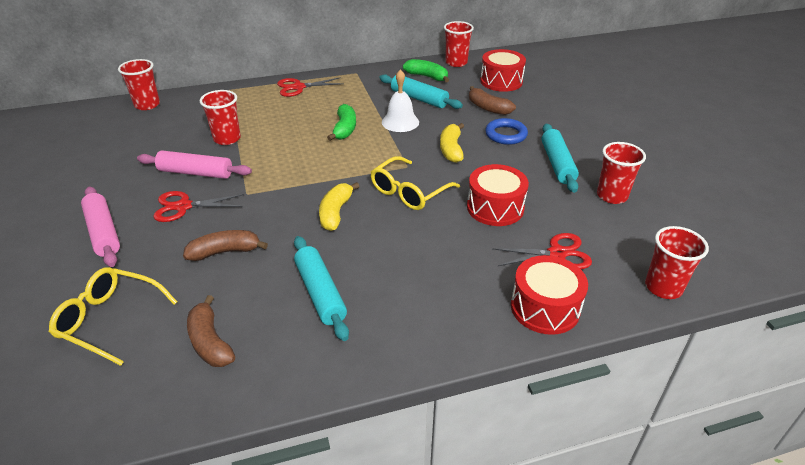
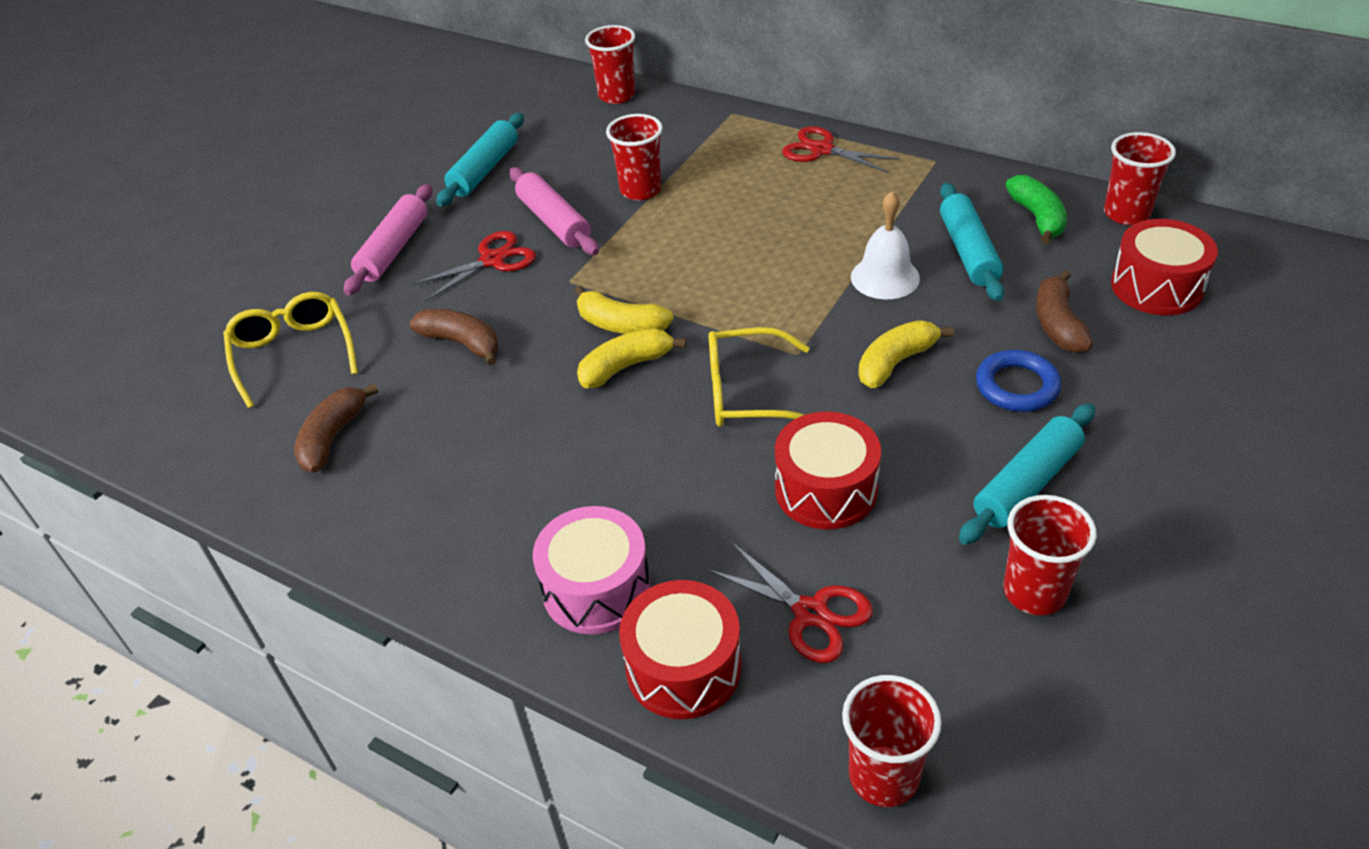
camera: 50 degrees right, 5 degrees up
red scissors [153,191,244,222] -> red scissors turned 105 degrees clockwise [410,231,536,302]
turquoise rolling pin [294,236,349,341] -> turquoise rolling pin moved to [436,113,524,207]
green banana [327,104,356,141] -> none
none -> pink drum [533,506,650,634]
none -> yellow banana [574,286,674,334]

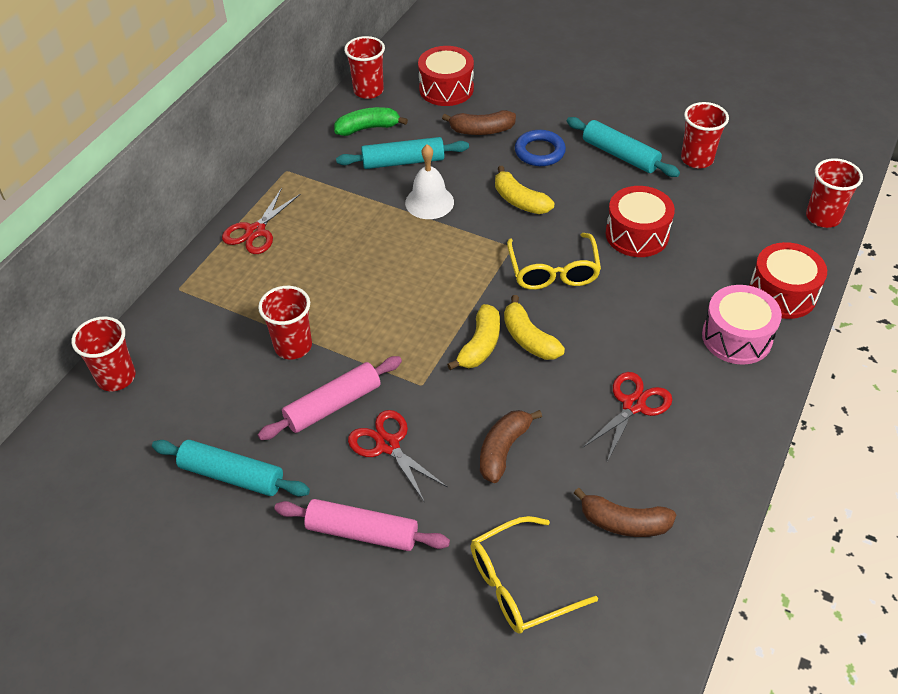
camera: 95 degrees left, 5 degrees up
red scissors [707,542,873,663] -> red scissors moved to [582,372,672,462]

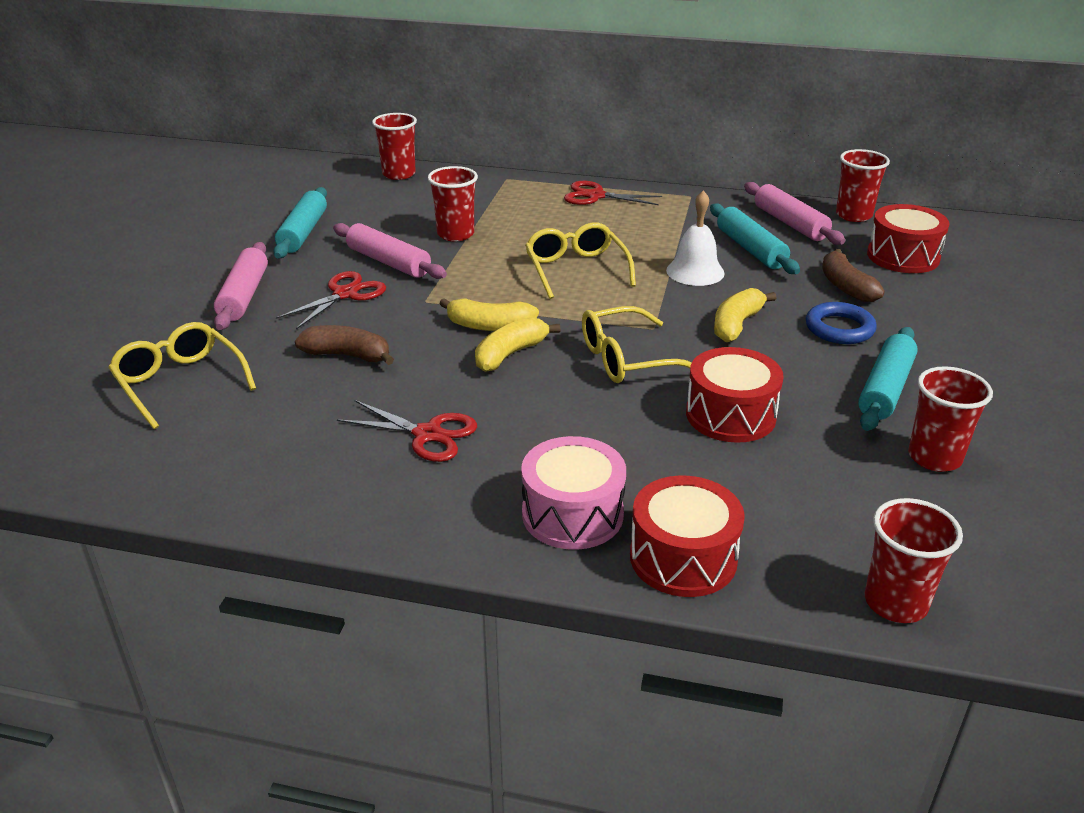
camera: 75 degrees right, 15 degrees down
green banana [334,107,408,136] -> pink rolling pin [744,182,845,245]
brown banana [574,488,676,537] -> none
none -> yellow glasses [525,223,636,299]

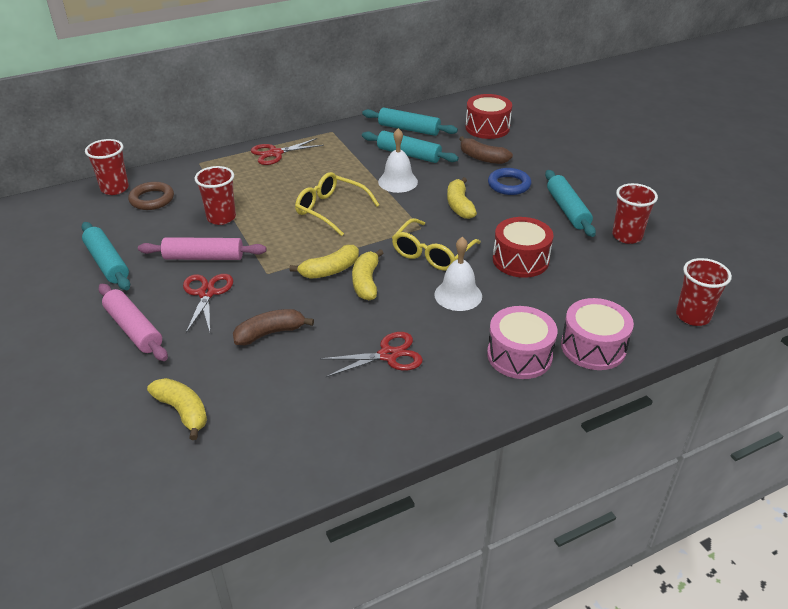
camera: 40 degrees left, 5 degrees up
yellow glasses [108,322,256,429] -> yellow banana [147,378,207,440]
red drum [630,476,745,597] -> pink drum [561,298,634,370]
pink rolling pin [744,182,845,245] -> turquoise rolling pin [362,108,458,136]
red cup [836,149,890,222] -> none
none -> brown ring [128,182,174,210]
none -> white bell [434,237,482,311]

